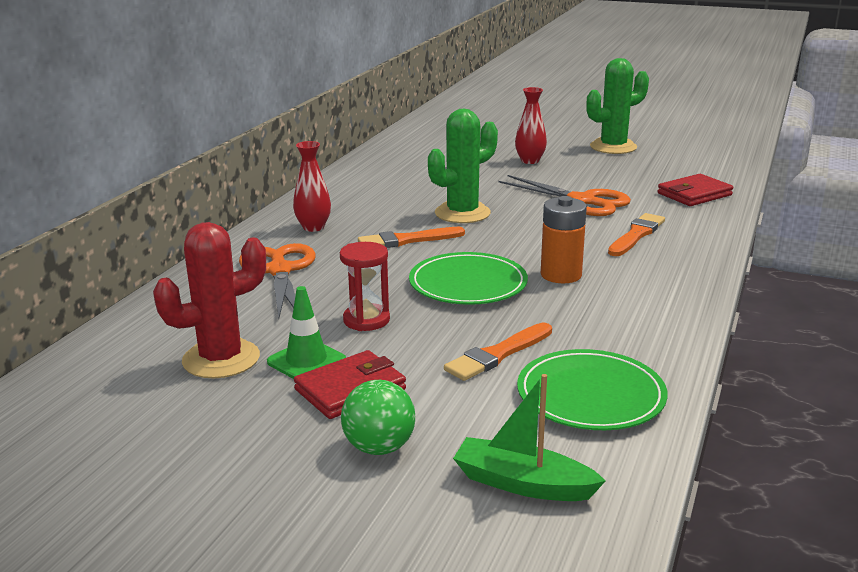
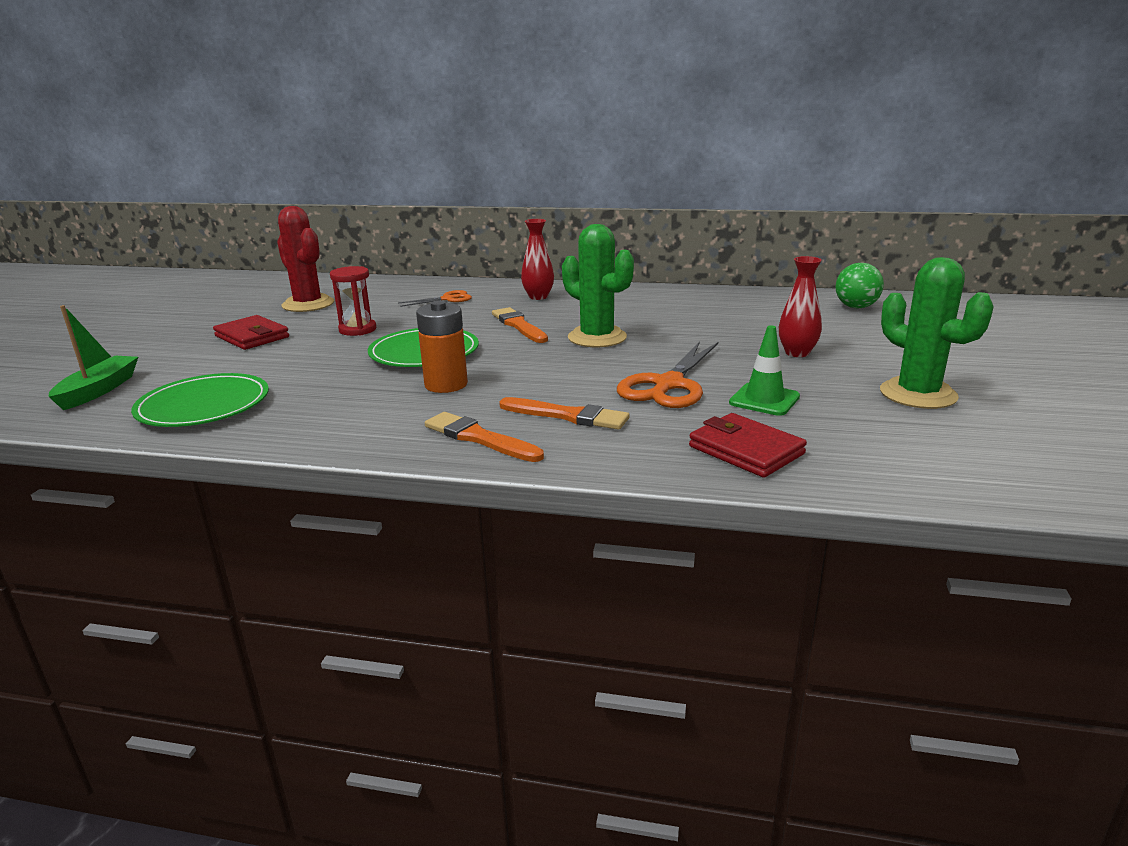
camera: 80 degrees right, 0 degrees up
orange scissors [239,243,316,318] -> orange scissors [399,290,472,307], size x0.55
green traffic cone [267,286,346,379] -> green traffic cone moved to [729,325,800,416]
green ball [341,380,416,455] -> green ball moved to [835,263,884,308]
orange brush [444,322,552,381] -> orange brush moved to [425,412,544,462]

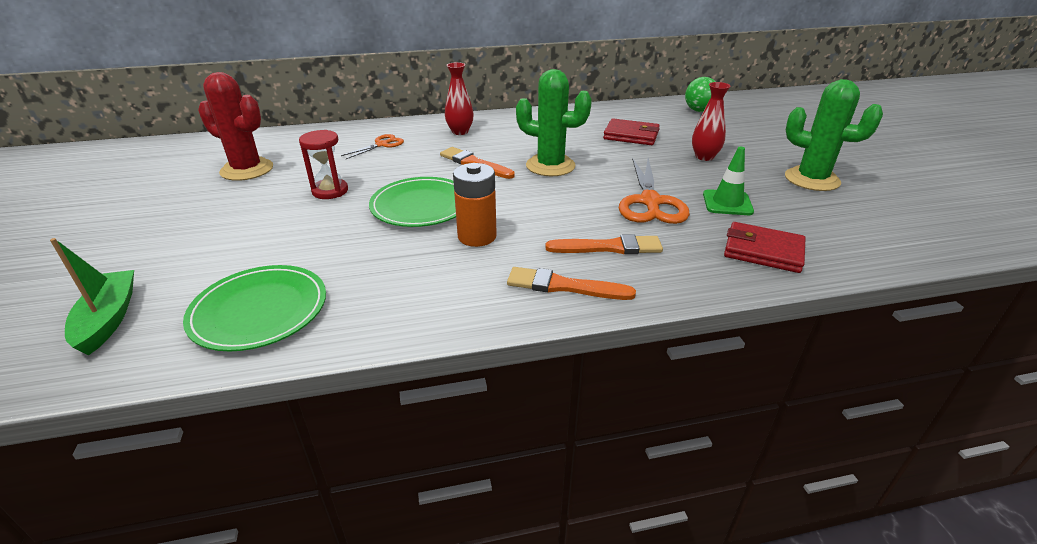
camera: 25 degrees left, 10 degrees up
red wallet [213,315,289,350] -> red wallet moved to [603,118,660,145]

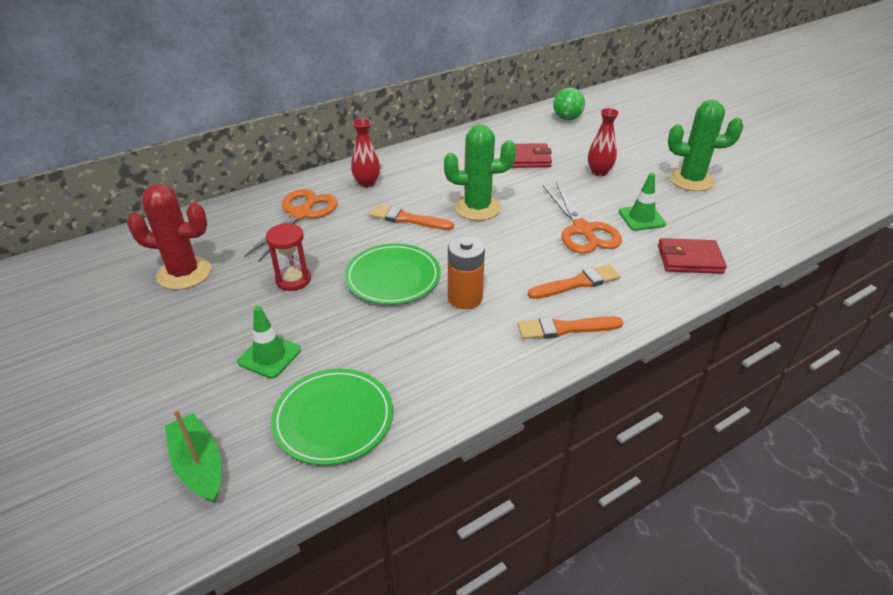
camera: 20 degrees left, 5 degrees up
orange scissors [341,134,404,159] -> orange scissors [244,189,338,262], size x1.82
none -> green traffic cone [237,306,301,379]

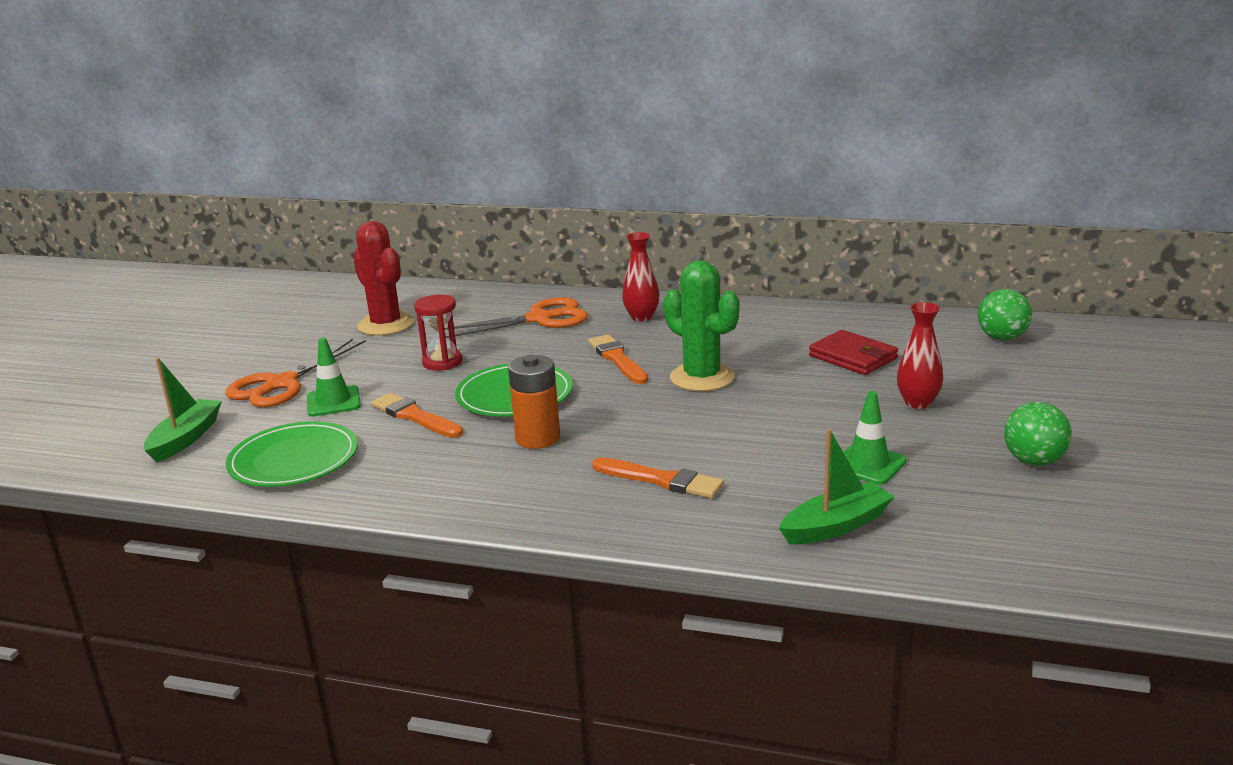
camera: 50 degrees right, 15 degrees down
orange brush [517,316,623,339] -> orange brush moved to [371,393,463,438]
orange scissors [543,182,622,254] -> orange scissors moved to [225,339,366,407]
red wallet [658,238,727,274] -> green boat [779,429,895,544]
green cactus [668,100,744,191] -> green ball [1004,402,1072,465]

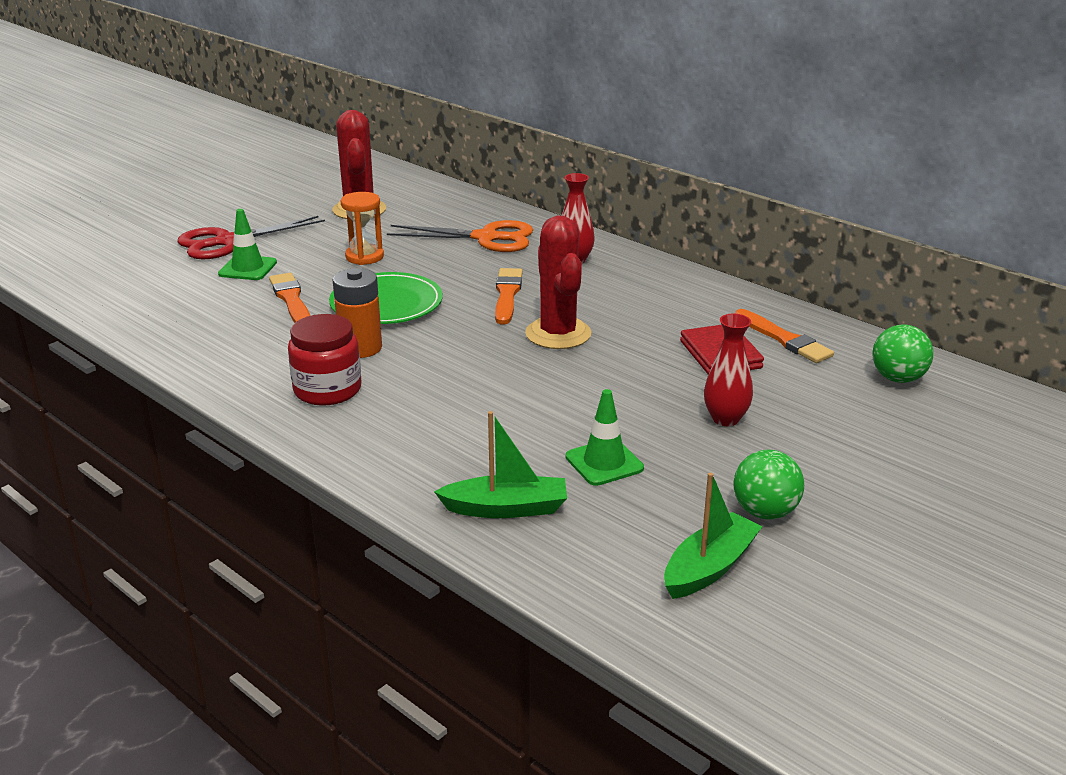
camera: 25 degrees right, 5 degrees up
green boat [144,358,222,463] -> green boat moved to [664,473,763,599]
orange scissors [225,339,366,407] -> red scissors [177,216,325,259]
green plate [226,421,358,487] -> none
red hourglass [414,295,462,371] -> orange hourglass [341,192,384,265]
orange brush [592,457,724,498] -> orange brush moved to [735,309,834,363]
green cactus [664,260,739,392] -> red cactus [525,216,591,349]
none -> red jar [288,314,361,406]

